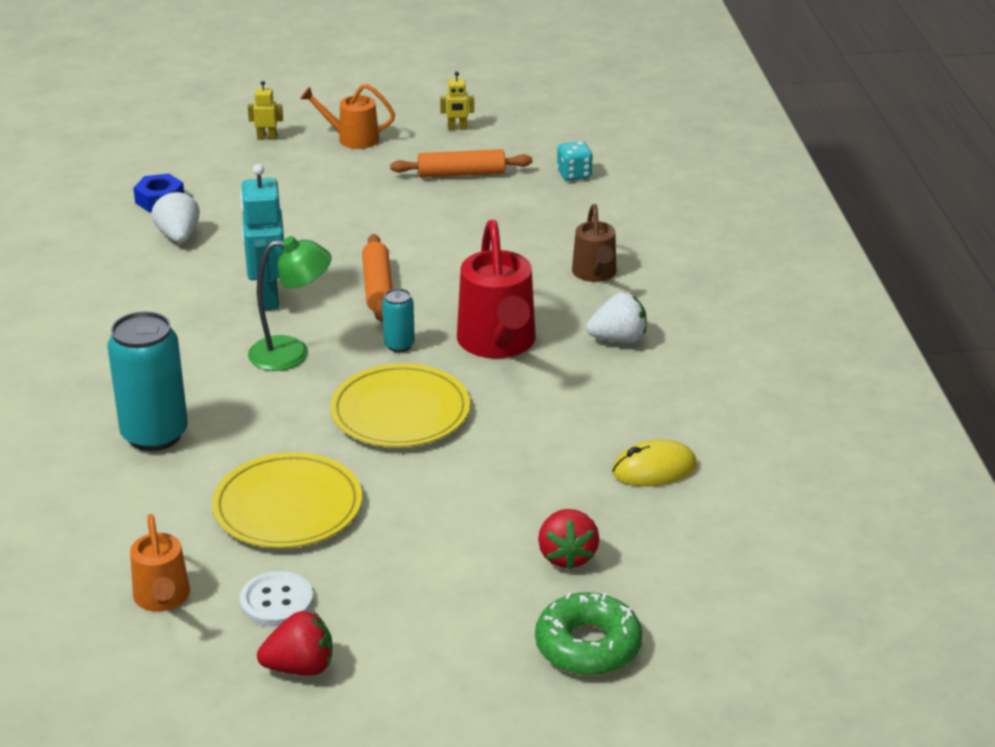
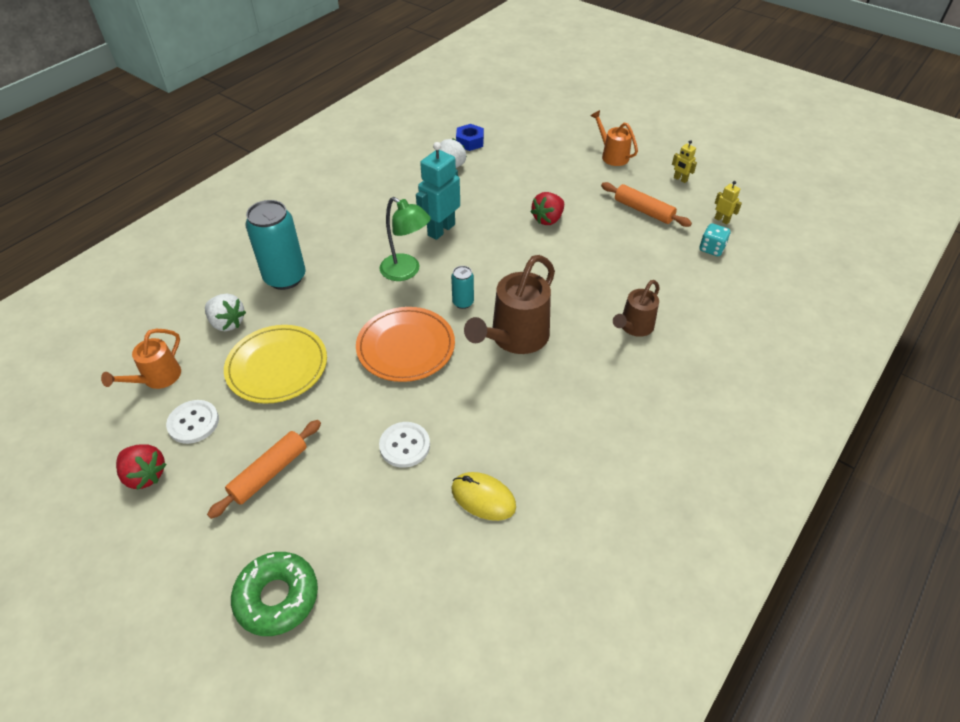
camera: 45 degrees right, 15 degrees up
yellow robot [248,81,283,140] -> yellow robot moved to [715,181,742,225]
yellow plate [330,364,470,447] -> orange plate [356,307,455,382]
orange rolling pin [362,234,393,322] -> orange rolling pin moved to [207,420,321,519]
red watering can [457,220,536,358] -> brown watering can [464,255,555,354]
red strawberry [538,509,599,570] -> red strawberry moved to [531,192,564,225]
white strawberry [586,292,647,343] -> white strawberry moved to [205,294,246,331]
none -> white button [379,422,430,468]

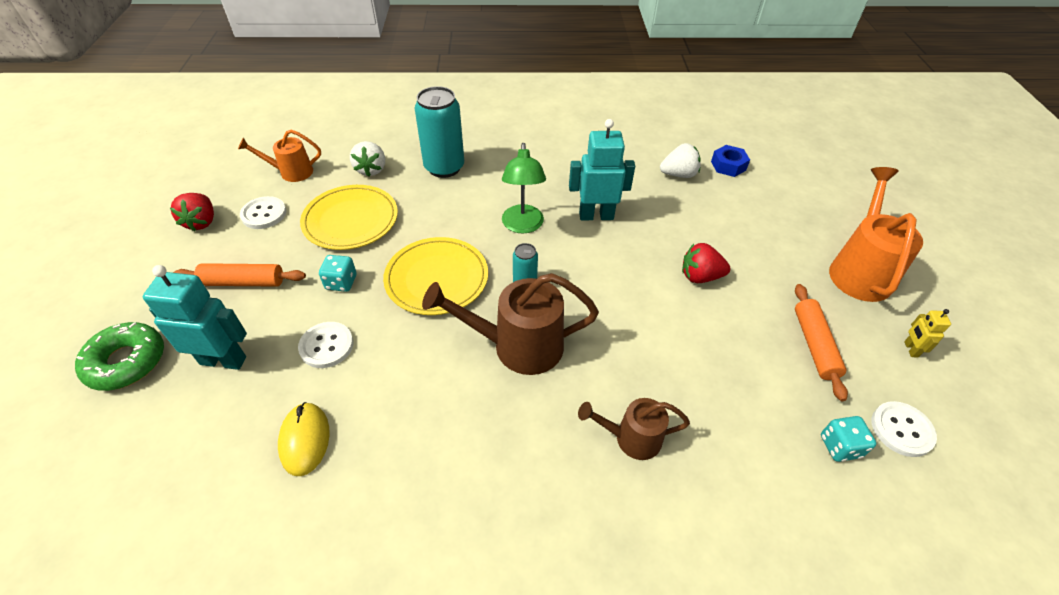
camera: 50 degrees right, 0 degrees up
orange plate [356,307,455,382] -> yellow plate [383,237,488,315]
orange watering can [591,110,638,166] -> orange watering can [829,167,923,302], size x1.68
yellow robot [715,181,742,225] -> white button [872,401,937,457]
none -> turquoise robot [143,265,247,370]
none -> turquoise dice [319,255,356,292]

